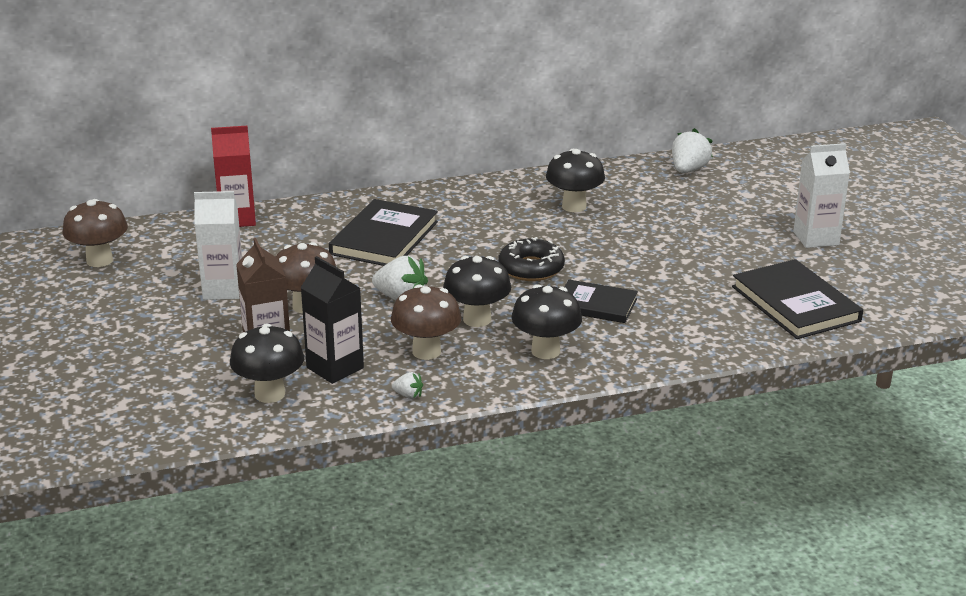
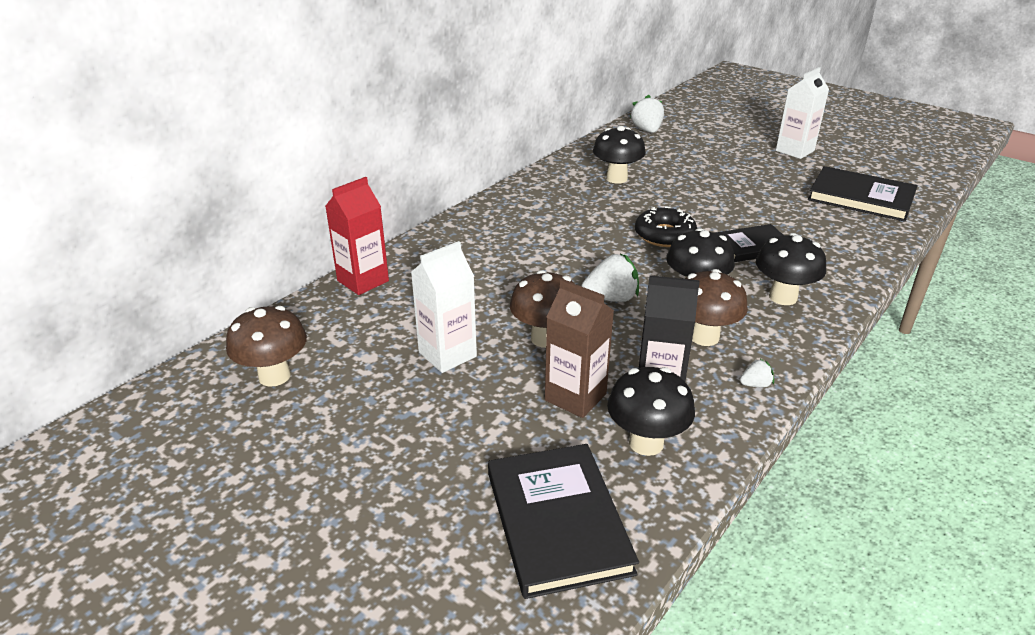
camera: 35 degrees left, 5 degrees up
black book [329,199,438,266] -> black book moved to [488,444,639,599]

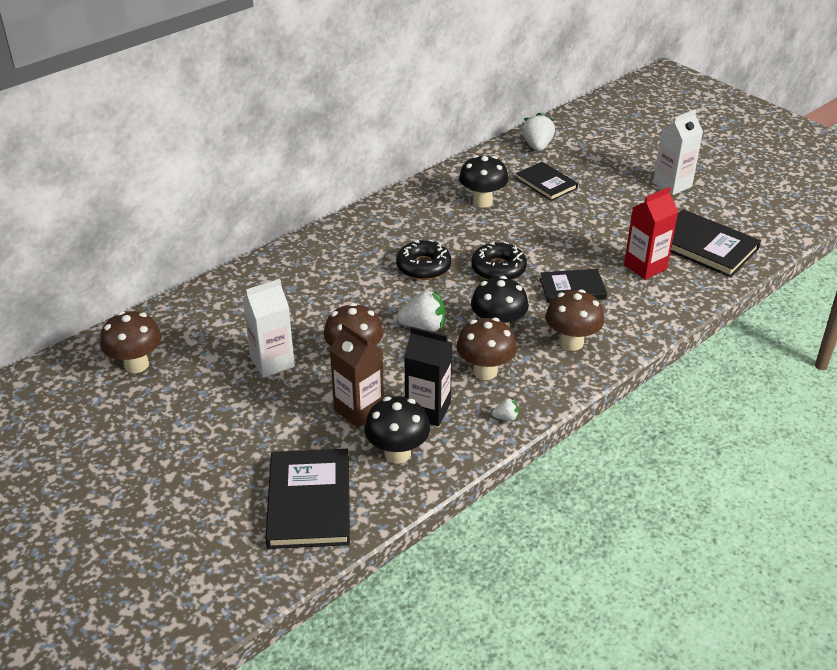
camera: 10 degrees right, 5 degrees up
red carton [325,177,389,295] -> red carton moved to [624,187,678,280]
black mushroom [756,233,826,305] -> brown mushroom [546,289,605,351]
none -> black donut [396,239,451,280]
none -> black book [516,162,578,201]

